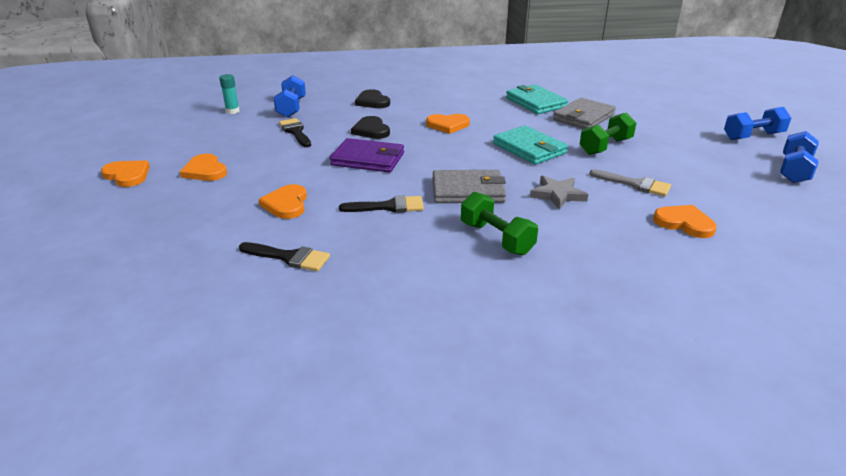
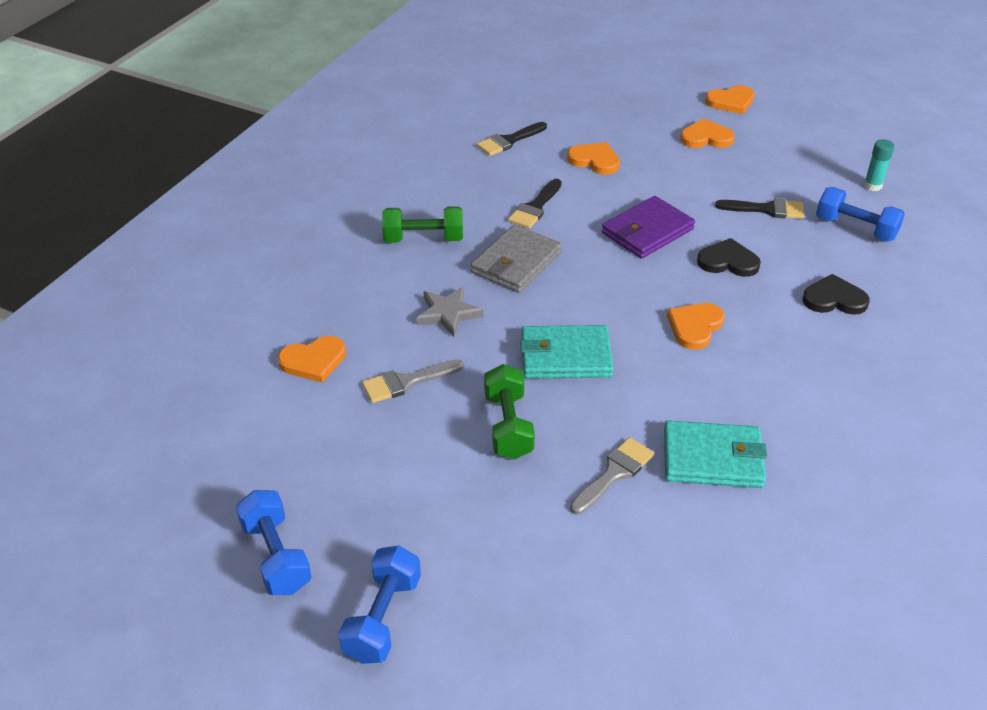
camera: 125 degrees right, 10 degrees up
grey wallet [553,98,616,129] -> grey brush [570,437,654,515]

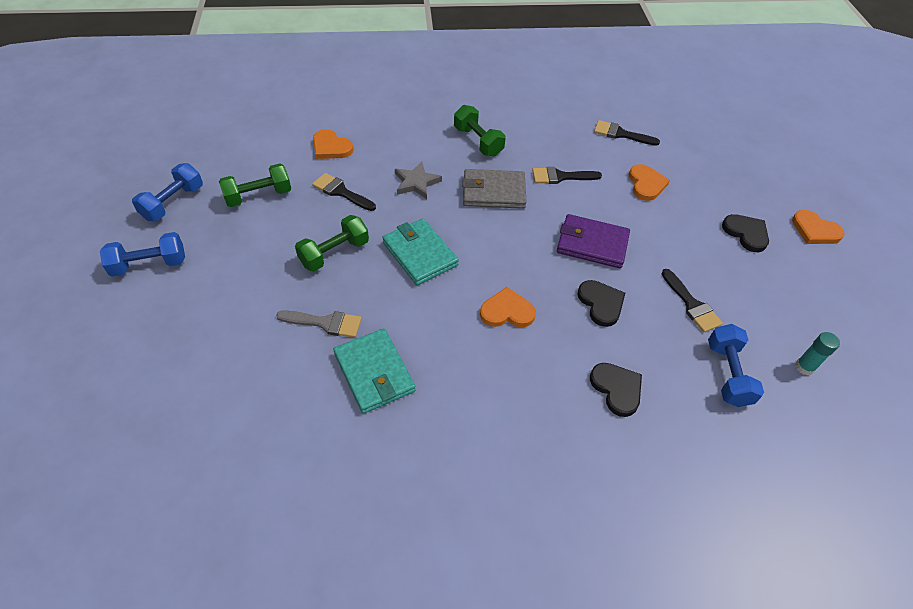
camera: 55 degrees right, 10 degrees up
grey brush [362,359,464,403] -> black brush [312,173,376,211]
orange heart [680,119,735,148] -> black heart [722,214,769,252]
none -> green dumbbell [219,163,291,207]

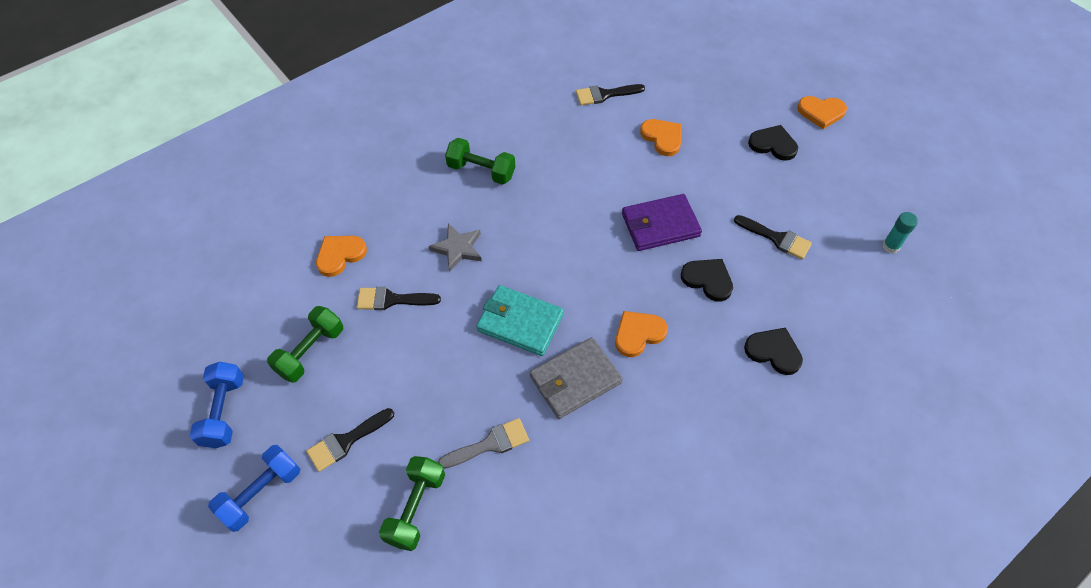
camera: 30 degrees left, 5 degrees up
green dumbbell [295,215,369,271] -> green dumbbell moved to [379,456,445,551]
orange heart [313,129,354,159] -> orange heart turned 135 degrees clockwise [316,236,367,277]
turquoise wallet [333,329,416,414] -> none
grey wallet [462,169,526,209] -> grey wallet moved to [530,337,623,419]
black brush [532,167,602,184] -> black brush moved to [306,408,394,472]
blue dumbbell [708,324,764,407] -> none

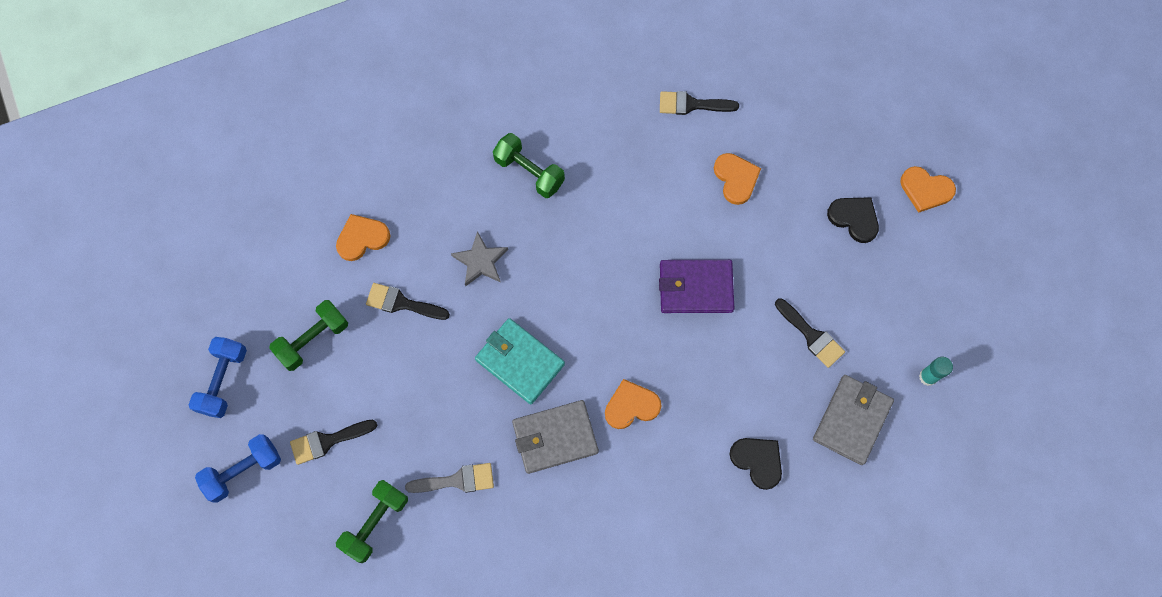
camera: 15 degrees right, 15 degrees up
black heart [681,259,733,302] -> none
none -> grey wallet [813,375,894,465]

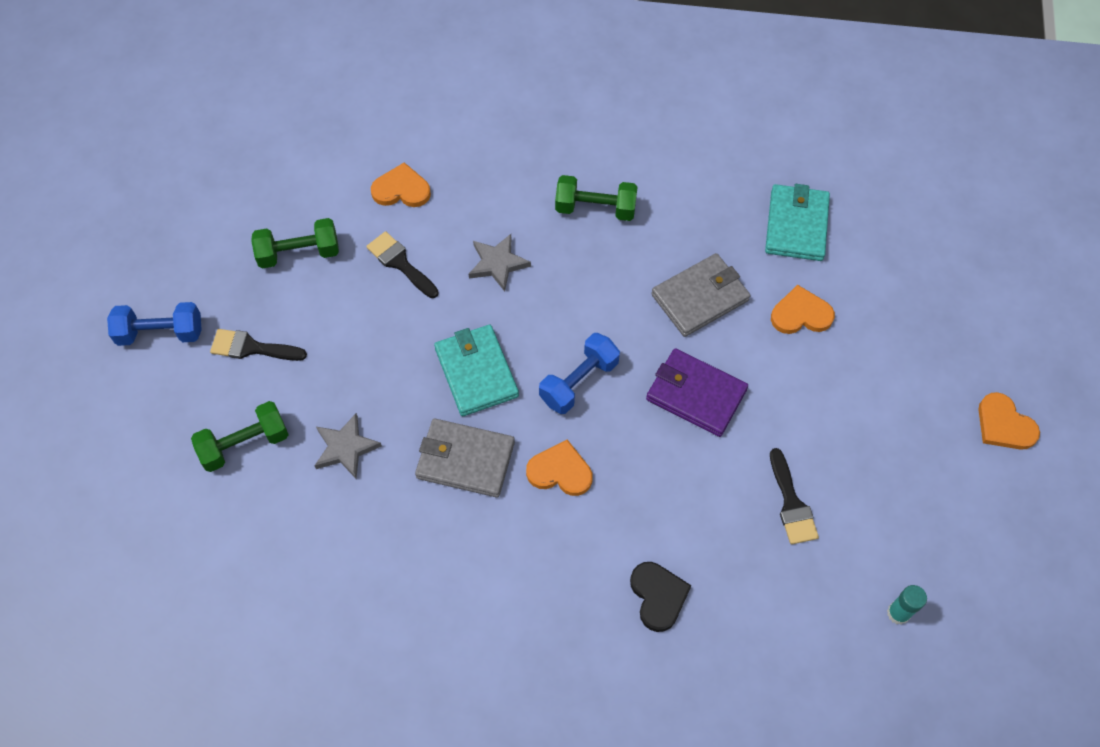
camera: 30 degrees right, 10 degrees down
blue dumbbell [189,337,247,418] -> blue dumbbell moved to [539,333,620,414]
grey brush [405,463,494,493] -> grey star [314,413,382,479]
green dumbbell [493,133,565,198] -> green dumbbell turned 60 degrees counterclockwise [555,175,638,221]
black brush [660,91,739,115] -> turquoise wallet [765,184,830,261]
orange heart [714,153,761,205] -> orange heart turned 105 degrees counterclockwise [771,285,835,334]
grey wallet [813,375,894,465] -> grey wallet moved to [651,253,751,337]
black heart [827,197,879,243] -> none

